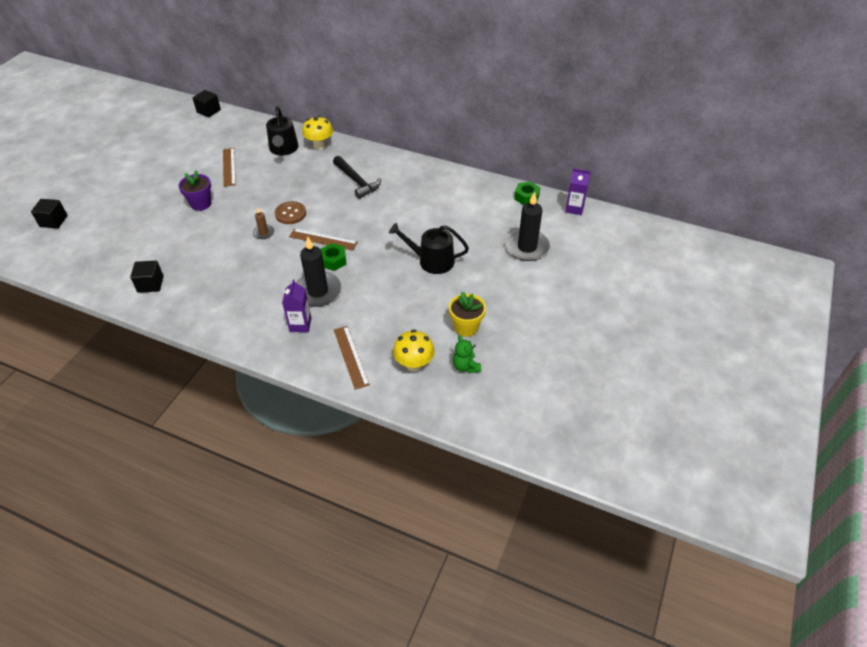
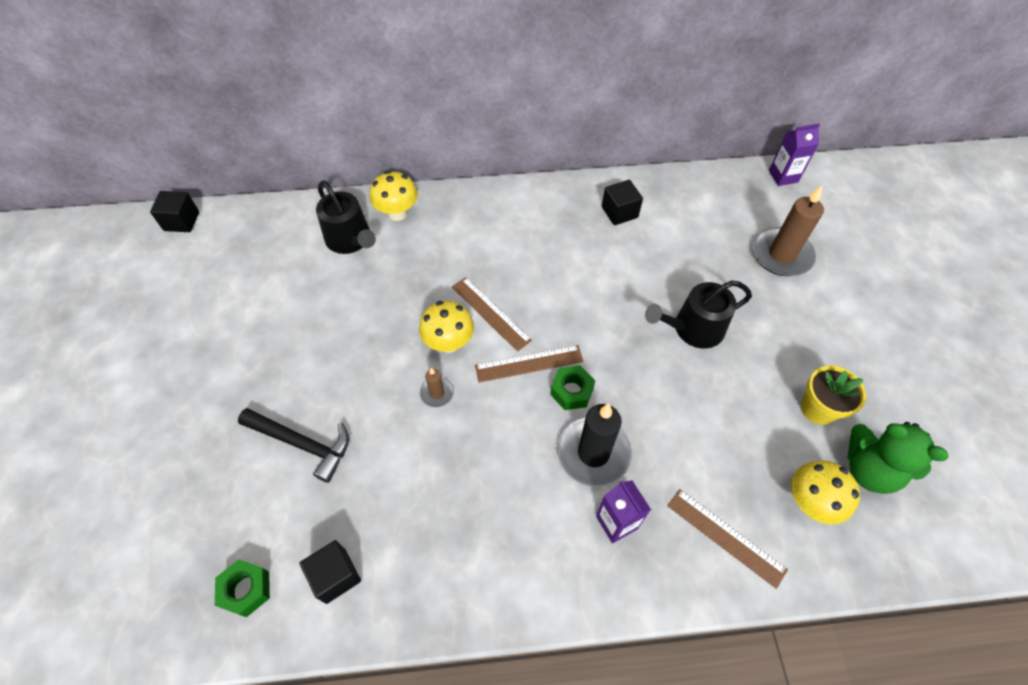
camera: 30 degrees left, 10 degrees up
black cube [31,199,67,228] -> black cube moved to [602,180,643,225]
purple flower pot [178,170,211,211] -> none
brown ruler [223,148,236,187] -> brown ruler moved to [452,277,532,352]
brown button [275,201,306,224] -> yellow mushroom [419,301,474,353]
black hammer [333,156,381,199] -> black hammer moved to [238,408,349,483]
green teddy bear [453,335,481,373] -> green teddy bear [847,422,949,494], size x1.69
black candle [505,192,550,261] -> brown candle [753,185,824,276]
green nut [514,181,540,205] -> green nut moved to [215,559,270,617]

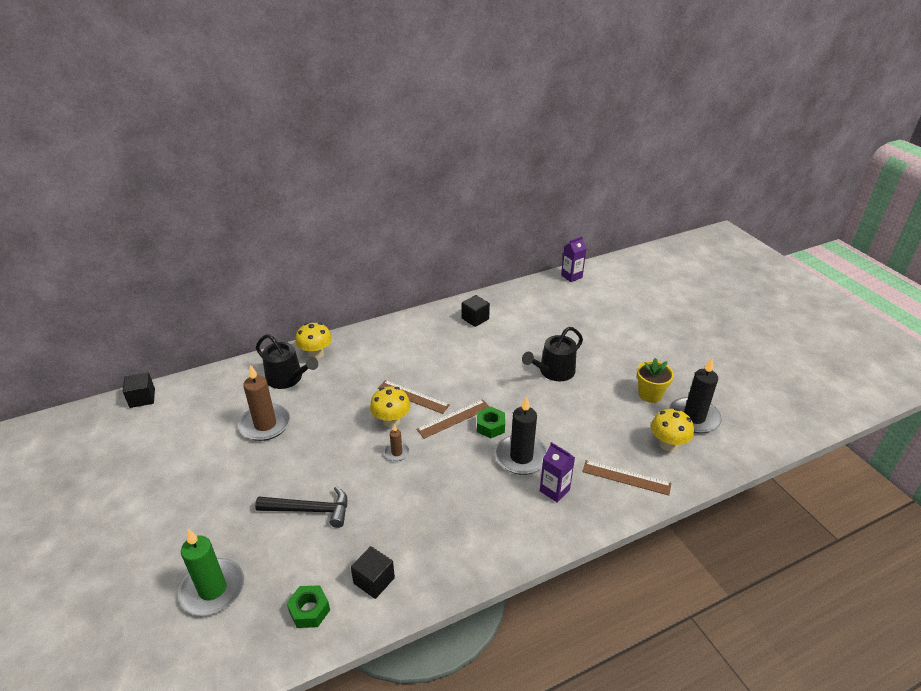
camera: 20 degrees left, 20 degrees down
brown candle [753,185,824,276] -> brown candle moved to [238,364,291,441]
green teddy bear [847,422,949,494] -> black candle [670,358,722,434]
none -> green candle [178,529,244,616]

